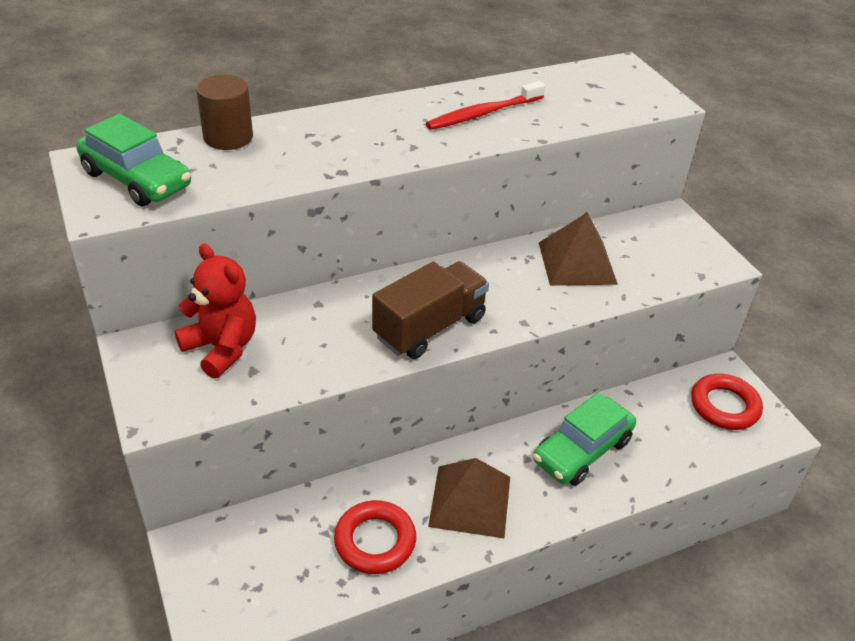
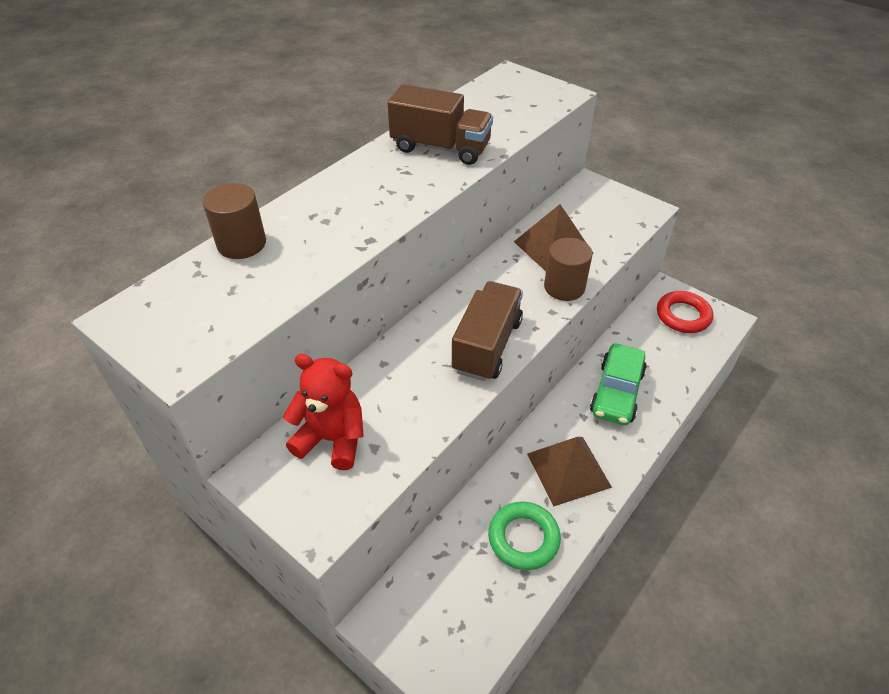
camera: 25 degrees left, 5 degrees up
green car [76,114,191,206] -> none
red ring [334,500,416,574] -> green ring [488,501,561,570]
red toothbrush [426,81,545,130] -> brown truck [387,84,493,165]
none -> brown cylinder [544,238,593,301]

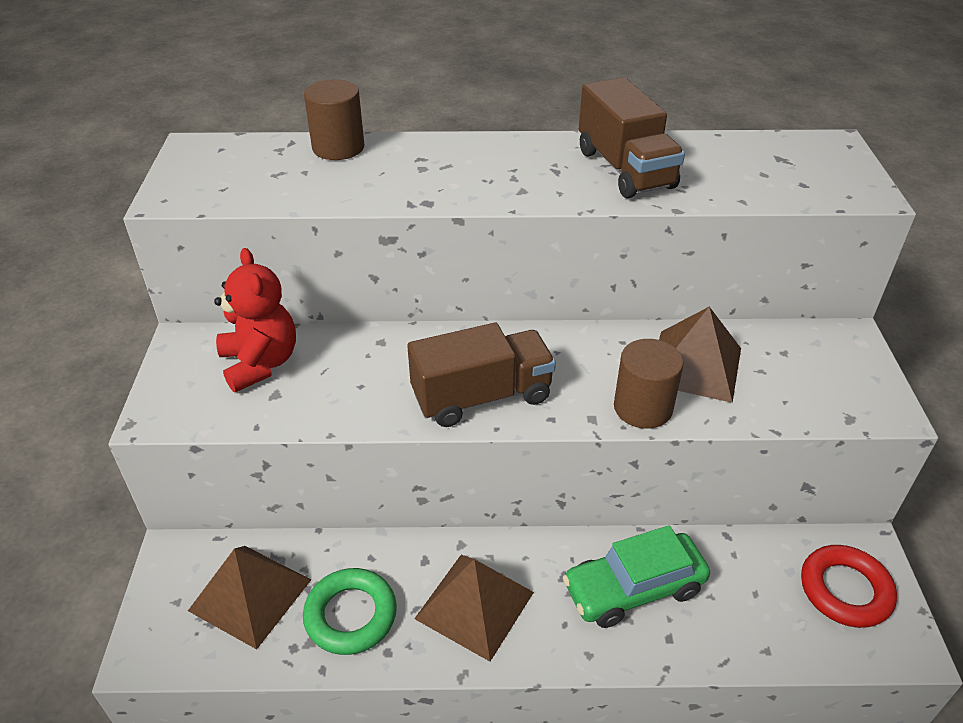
camera: 50 degrees right, 5 degrees down
none -> brown pyramid [188,546,311,649]

